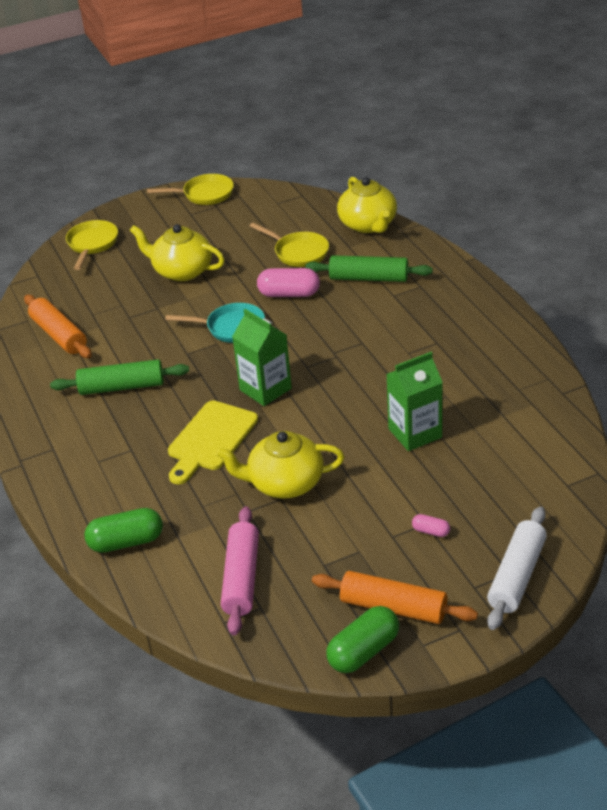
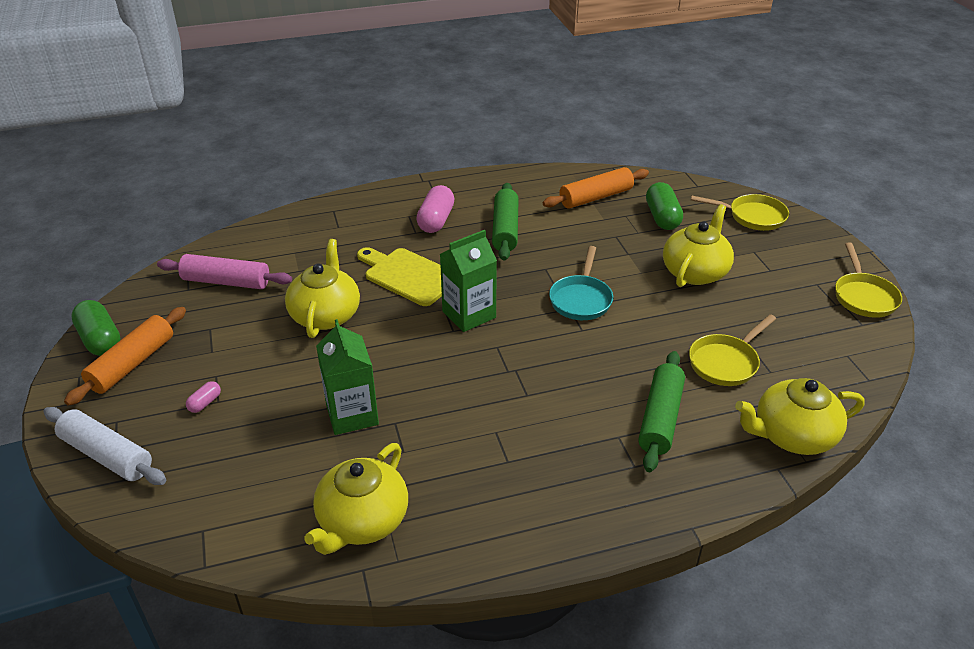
camera: 95 degrees right, 0 degrees up
green capsule [84,508,163,553] -> green capsule moved to [646,182,683,230]
pink capsule [257,268,320,297] -> pink capsule moved to [416,185,454,233]
none -> yellow teapot [304,443,408,555]

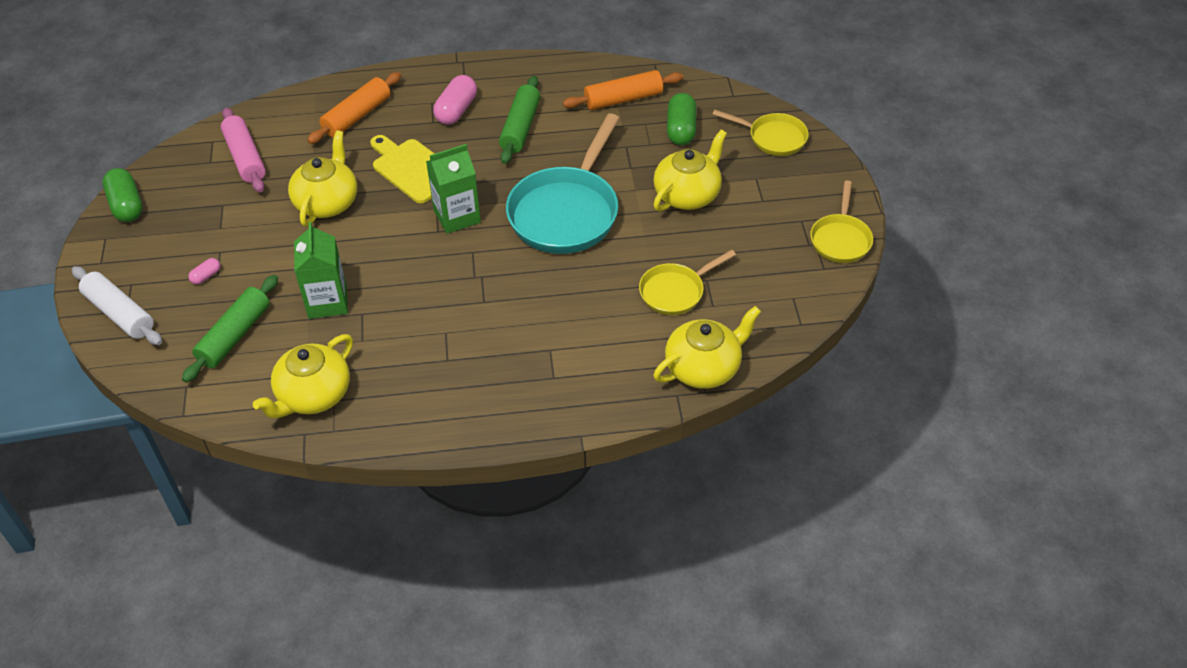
camera: 10 degrees right, 10 degrees up
orange rolling pin [64,307,186,406] -> orange rolling pin moved to [307,72,401,144]
pink rolling pin [157,254,292,289] -> pink rolling pin turned 45 degrees clockwise [221,108,266,193]
turquoise pan [549,246,613,320] -> turquoise pan [506,113,619,254], size x1.83
green rolling pin [638,351,685,472] -> green rolling pin moved to [182,275,278,383]
yellow teapot [735,378,864,455] -> yellow teapot turned 150 degrees clockwise [653,306,761,389]

